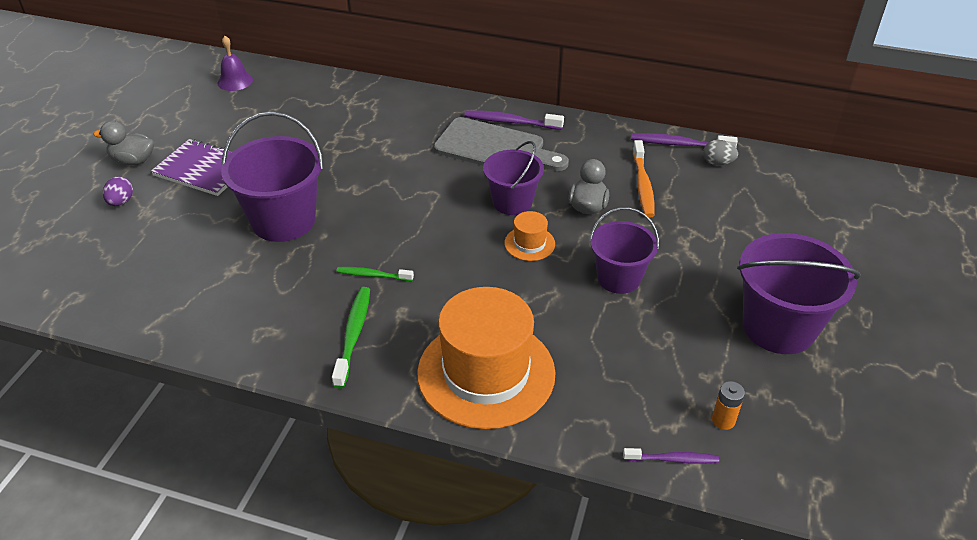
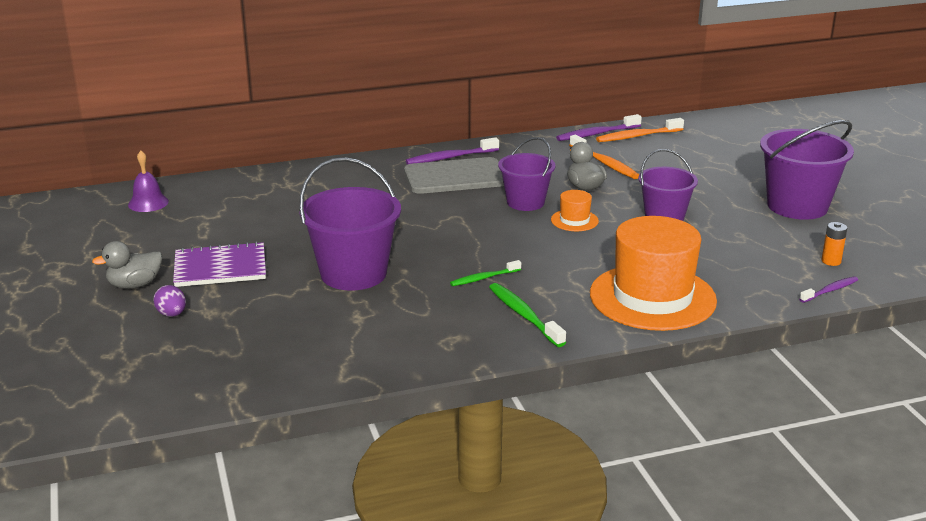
camera: 35 degrees left, 15 degrees down
grey egg [703,140,738,166] -> orange toothbrush [596,118,684,142]

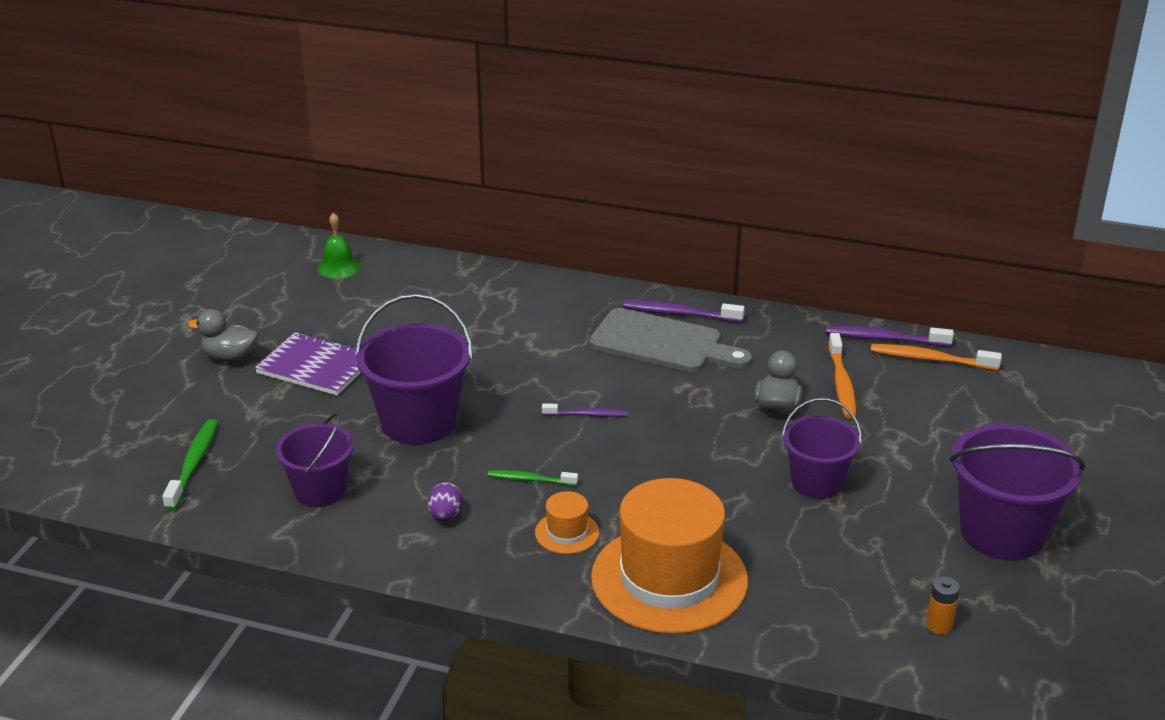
camera: 35 degrees right, 5 degrees up
purple bell [128,151,169,212] -> green bell [318,213,361,279]
purple egg [153,285,186,317] -> purple egg moved to [427,482,463,521]
green toothbrush [489,283,566,347] -> green toothbrush moved to [162,419,218,511]
purple bucket [498,137,556,211] -> purple bucket moved to [276,413,354,507]
orange hat [551,190,599,231] -> orange hat moved to [535,491,599,554]
purple toothbrush [799,276,858,303] -> purple toothbrush moved to [542,403,628,417]

